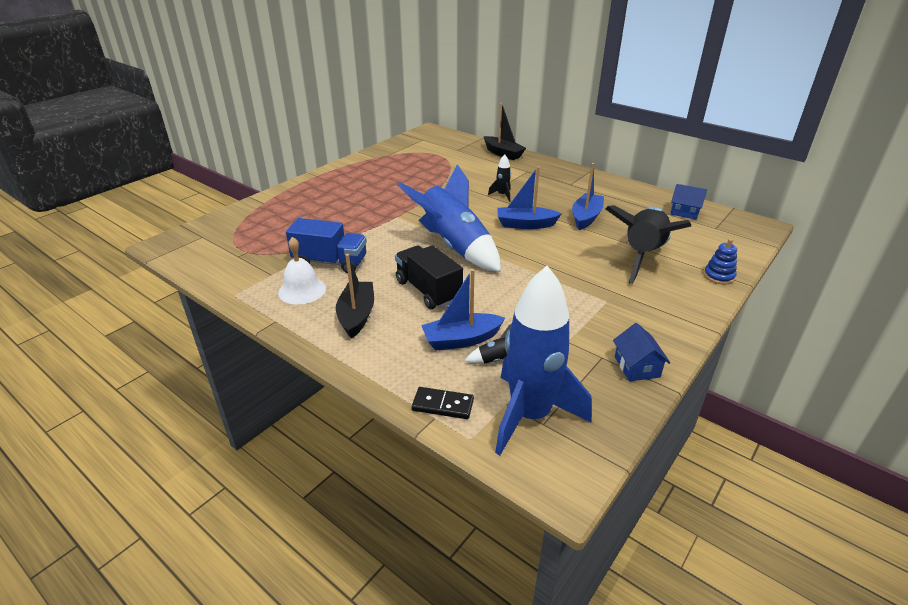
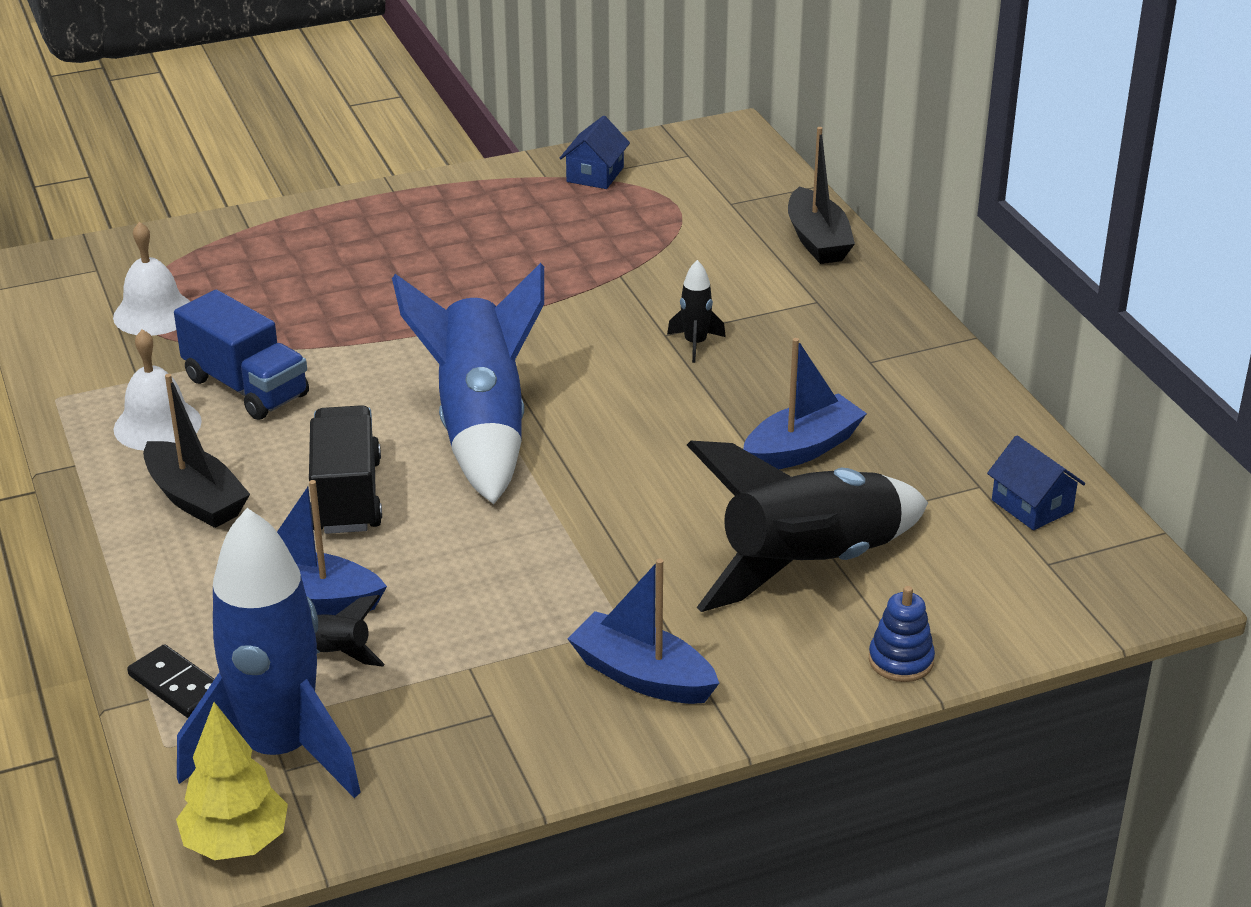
camera: 30 degrees right, 0 degrees up
black boat [336,254,374,339] -> black boat turned 105 degrees clockwise [143,374,250,528]
blue boat [498,166,561,229] -> blue boat moved to [567,559,719,704]
blue house [613,323,670,381] -> blue house moved to [560,115,630,189]
none -> white bell [113,222,191,336]
none -> yellow tree [176,702,288,860]

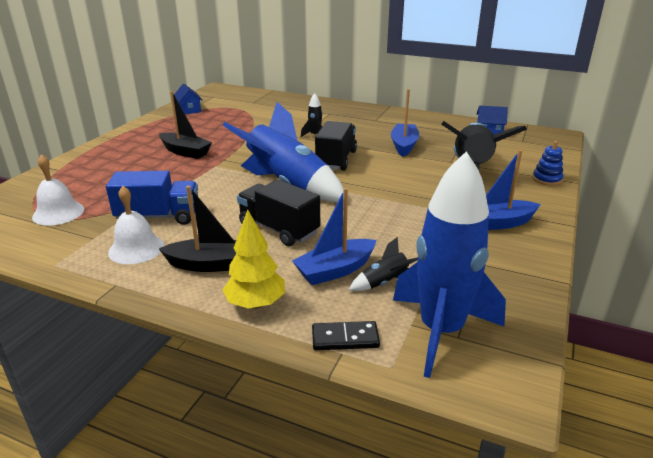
camera: 45 degrees left, 5 degrees down
yellow tree [176,702,288,860] -> yellow tree moved to [222,210,285,309]
black boat [788,127,855,264] -> black boat moved to [159,91,212,159]
none -> black truck [315,121,357,171]

